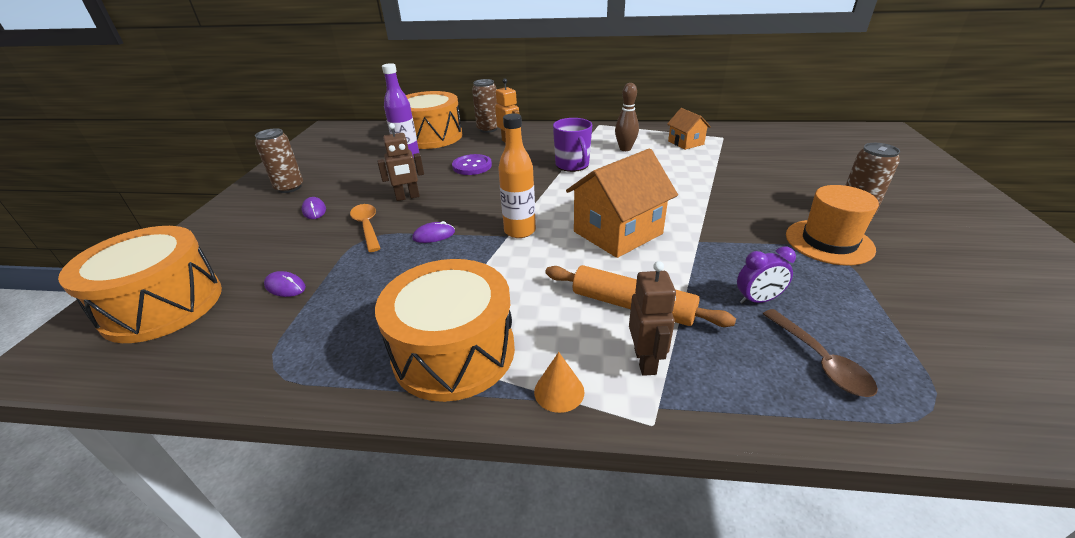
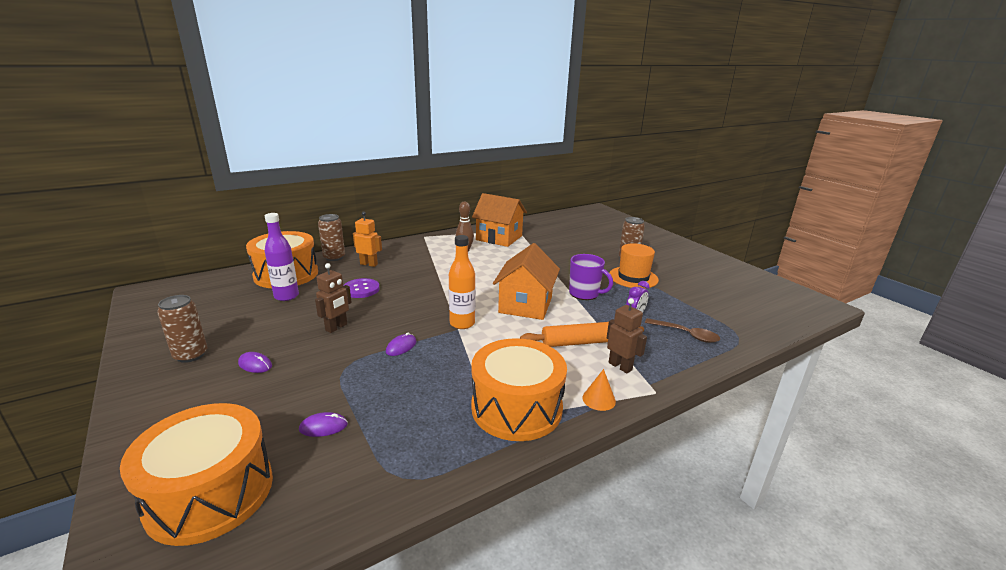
camera: 40 degrees left, 10 degrees down
orange spoon [350,204,381,252] -> none
purple mug [553,118,592,172] -> purple mug moved to [569,254,613,300]
orange house [667,108,711,150] -> orange house [472,193,527,247], size x1.84

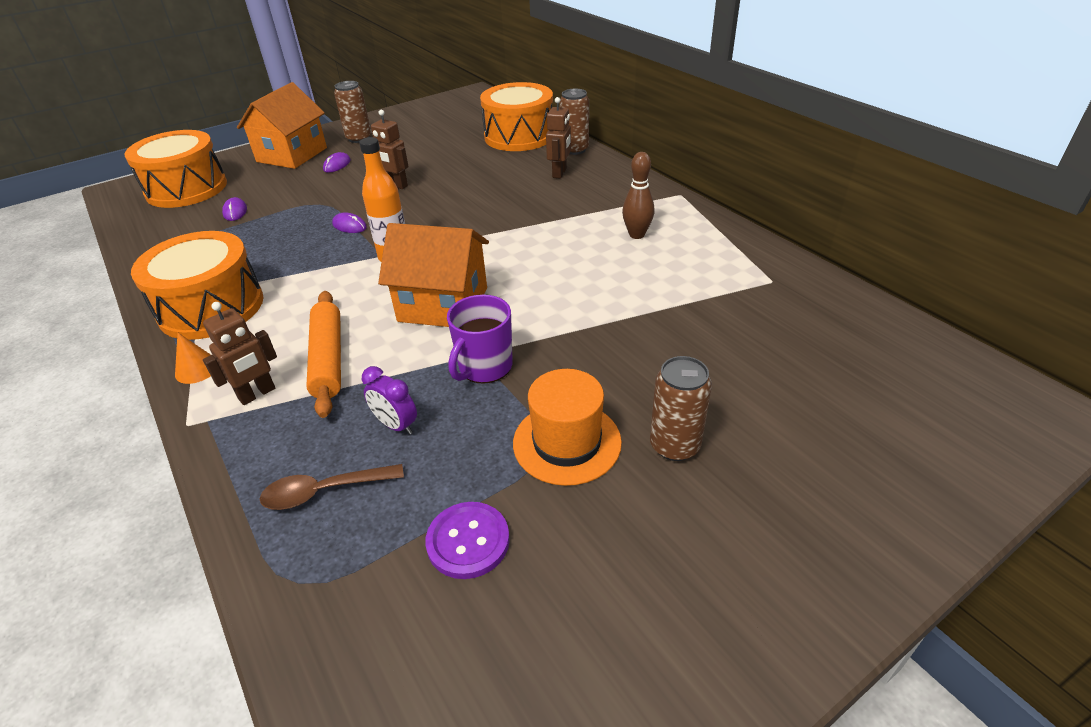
camera: 90 degrees right, 15 degrees up
purple bottle [265,213,299,301] -> none
purple button [343,278,380,298] -> purple button moved to [425,502,510,579]
orange robot [353,211,382,267] -> brown robot [546,97,571,178]
orange house [472,193,527,247] -> orange house moved to [237,82,327,169]
brown spoon [645,318,720,343] -> brown spoon turned 45 degrees clockwise [260,464,404,510]

